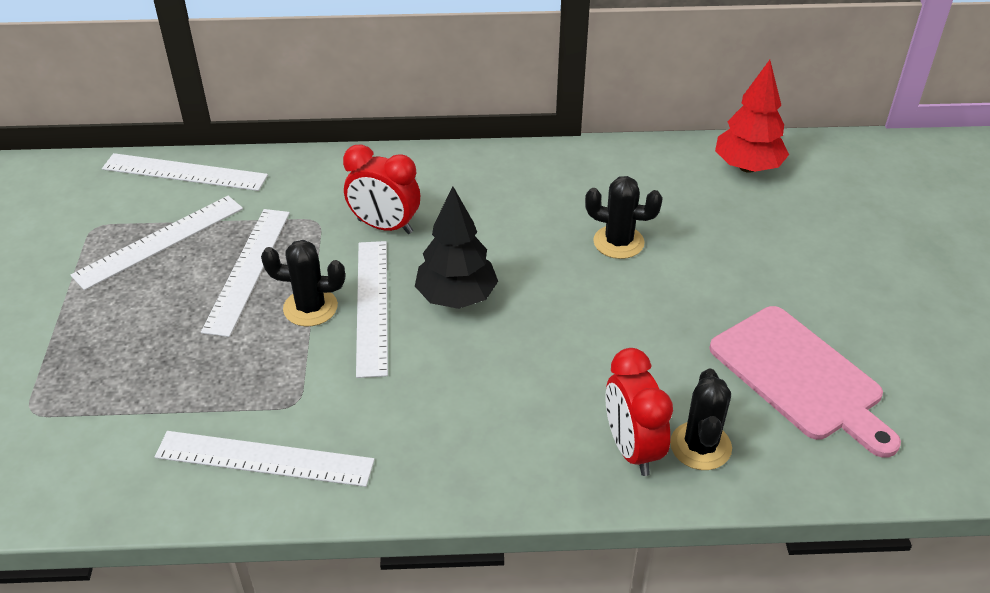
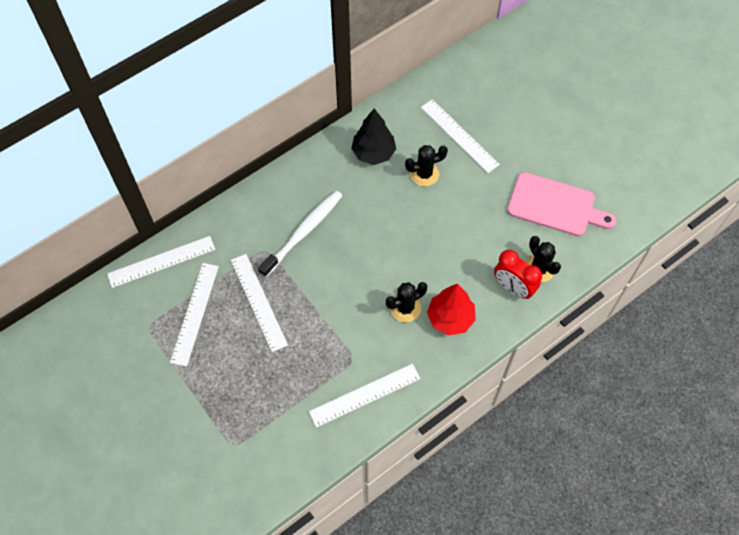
camera: 35 degrees left, 20 degrees up
black cactus [261,240,345,326] -> black cactus moved to [386,282,427,322]
red clock [343,144,420,234] -> white toothbrush [258,190,342,277]
white ruler [356,241,388,378] -> white ruler moved to [421,99,500,173]
black tree [415,187,498,309] -> black tree moved to [351,109,396,165]
red tree [715,60,789,173] -> red tree moved to [427,284,476,335]

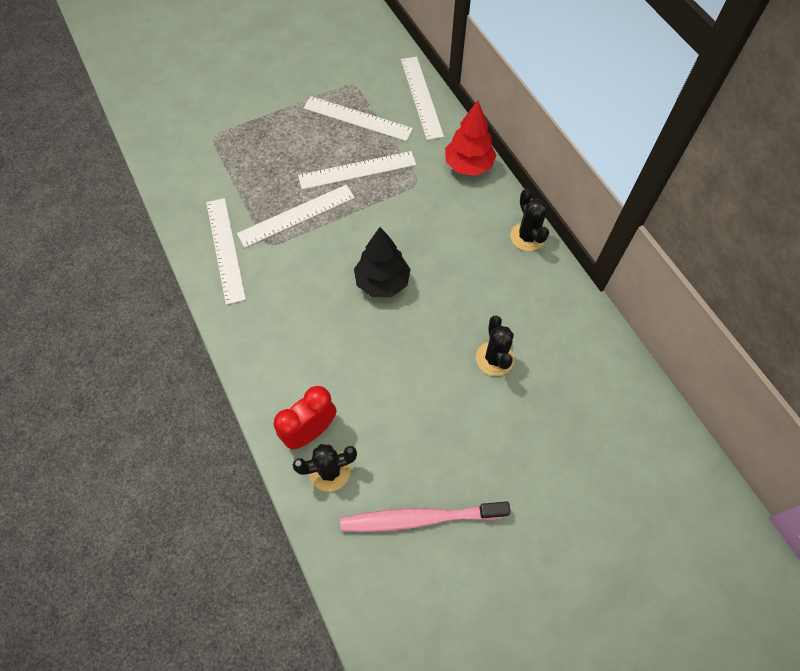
camera: 100 degrees right, 0 degrees up
white toothbrush [258,190,342,277] -> none
black tree [351,109,396,165] -> black tree moved to [354,227,411,297]
black cactus [386,282,427,322] -> black cactus moved to [510,188,549,251]
white ruler [421,99,500,173] -> white ruler moved to [237,185,355,248]
red tree [427,284,476,335] -> red tree moved to [445,100,496,176]
pink cutting board [507,172,616,236] -> pink toothbrush [341,501,511,532]

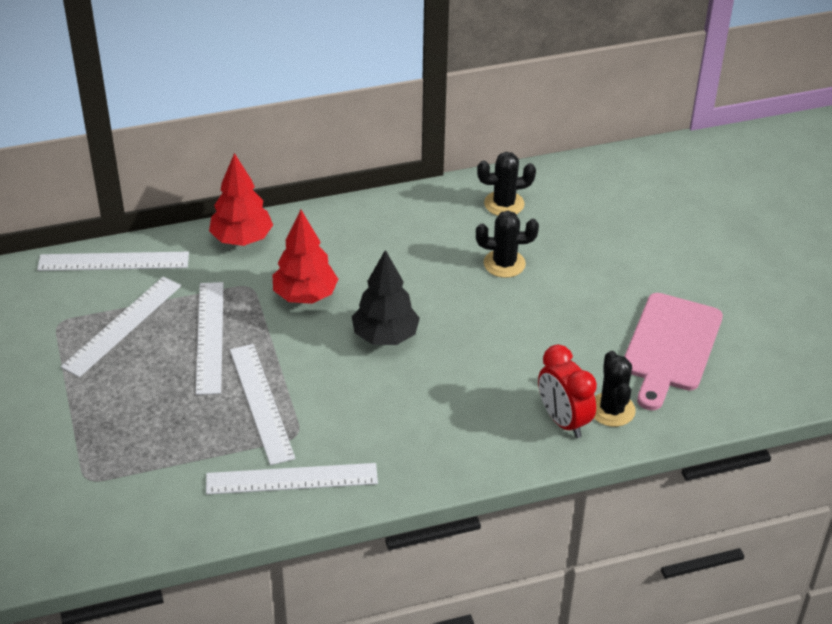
camera: 80 degrees left, 20 degrees down
pink toothbrush [341,501,511,532] -> pink cutting board [624,293,723,410]
black cactus [510,188,549,251] -> black cactus moved to [477,152,536,216]
none -> red tree [273,210,338,304]

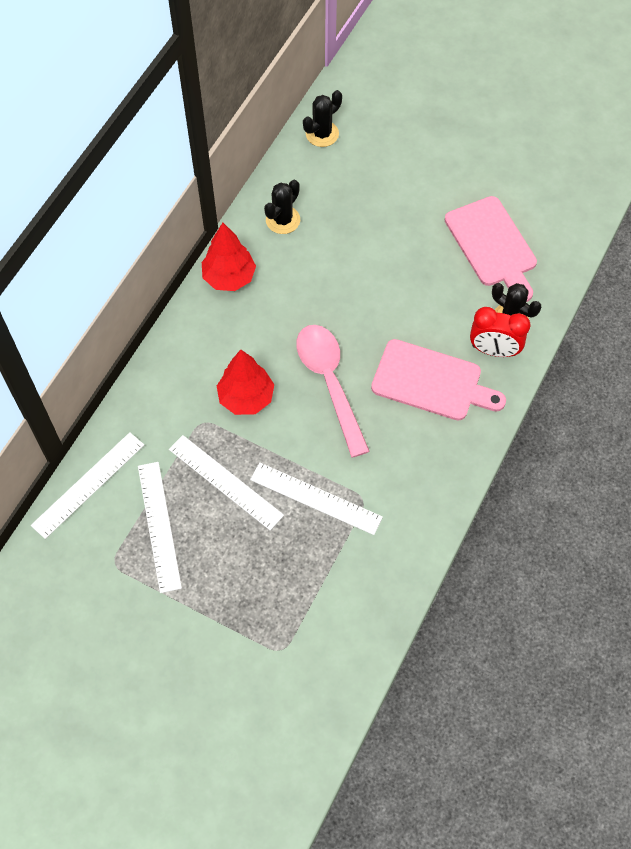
camera: 45 degrees left, 20 degrees up
white ruler [206,463,378,494] -> none
red tree [209,153,273,246] -> red tree moved to [202,223,256,291]
black tree [352,250,420,345] -> pink spoon [296,325,370,458]
black cactus [476,211,539,278] -> black cactus moved to [303,90,342,147]
none -> pink cutting board [371,339,506,421]

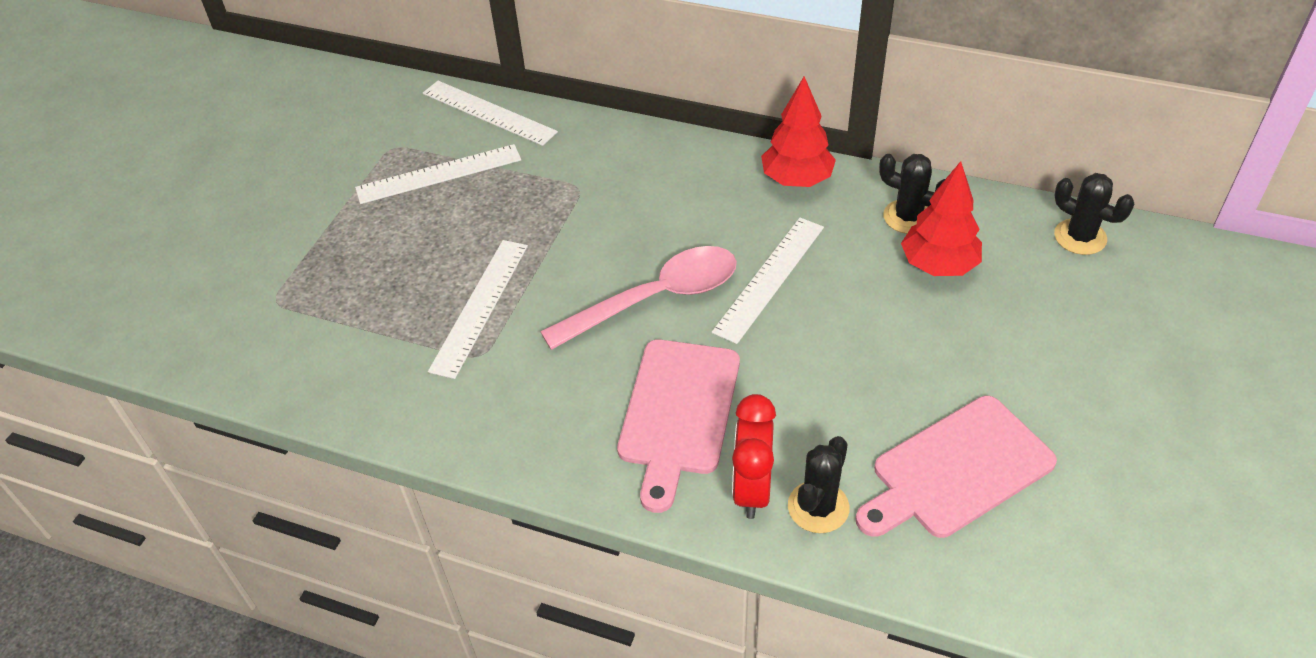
camera: 85 degrees right, 15 degrees down
white ruler [169,435,284,531] -> white ruler moved to [712,218,824,344]
red tree [217,350,274,415] -> red tree moved to [901,161,982,276]

